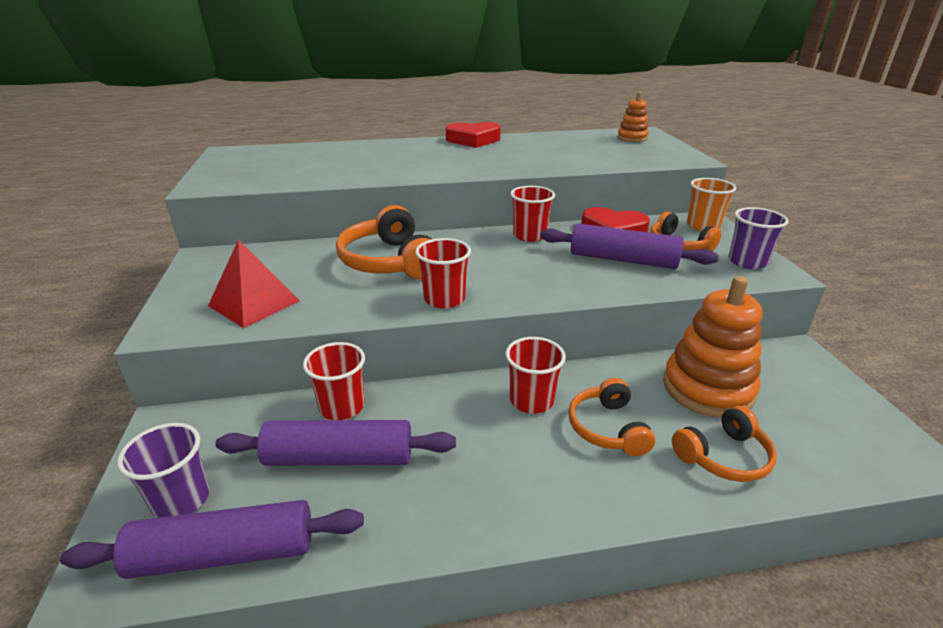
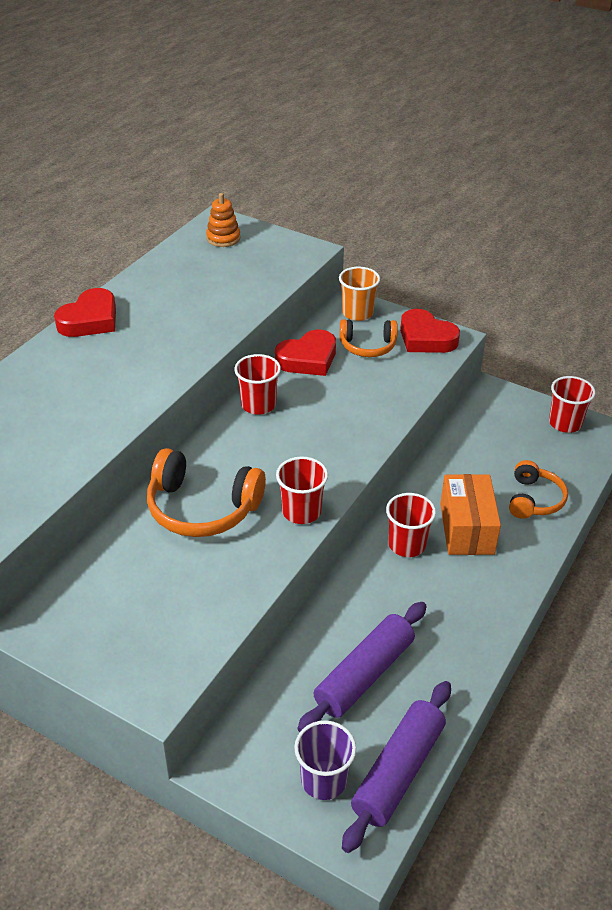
camera: 50 degrees left, 10 degrees up
red pyramid [208,240,300,328] -> none
red cup [303,342,365,420] -> red cup moved to [549,376,595,433]
purple rolling pin [540,223,719,269] -> none
orange headphones [568,378,655,456] -> orange box [440,474,501,555]
orange stacking toy [663,276,762,418] -> none
purple cup [729,207,789,269] -> red heart [400,309,460,353]

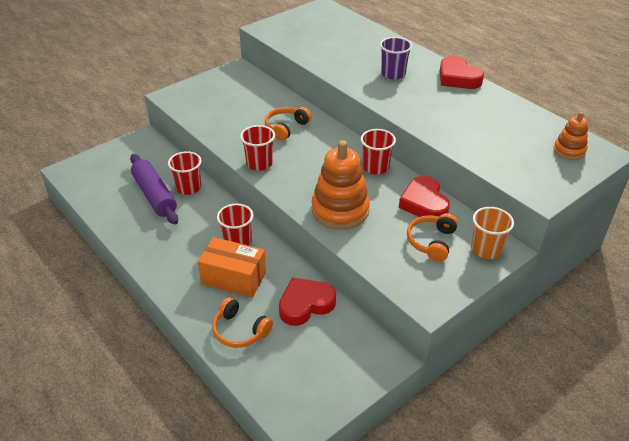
camera: 110 degrees right, 0 degrees up
orange headphones [147,448,266,537] -> orange headphones [265,107,311,141], size x0.63
purple cup [294,720,356,800] -> purple cup moved to [380,37,412,80]
purple rolling pin [342,681,451,853] -> none
red heart [400,309,460,353] -> red heart moved to [279,277,336,326]
red cup [549,376,595,433] -> red cup moved to [168,151,201,195]
none -> orange stacking toy [311,140,370,230]

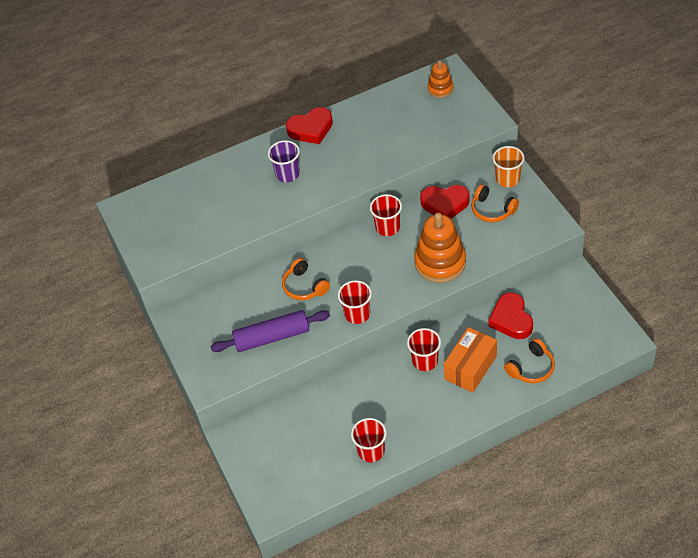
camera: 70 degrees left, 10 degrees up
purple rolling pin [130,154,178,224] -> purple rolling pin moved to [211,310,330,352]
red cup [168,151,201,195] -> red cup moved to [351,418,387,462]

